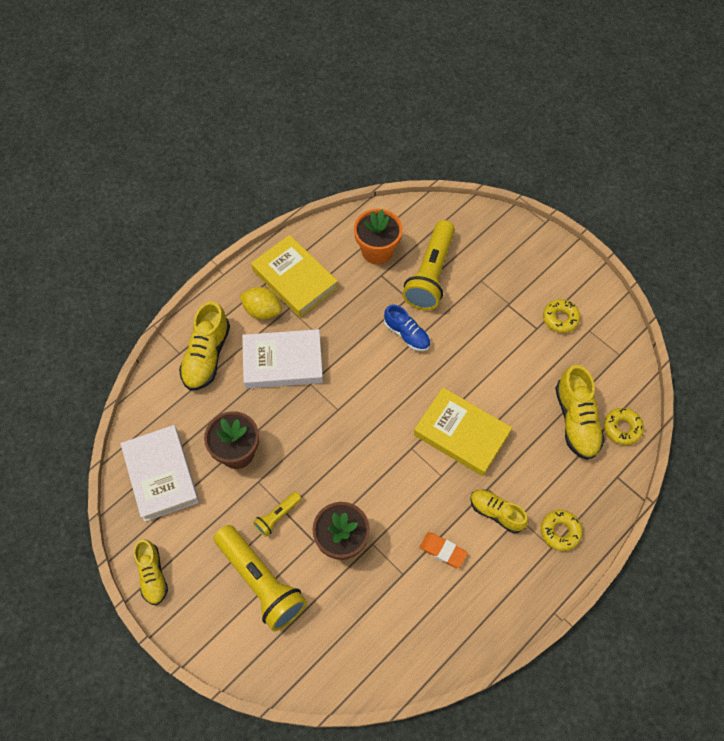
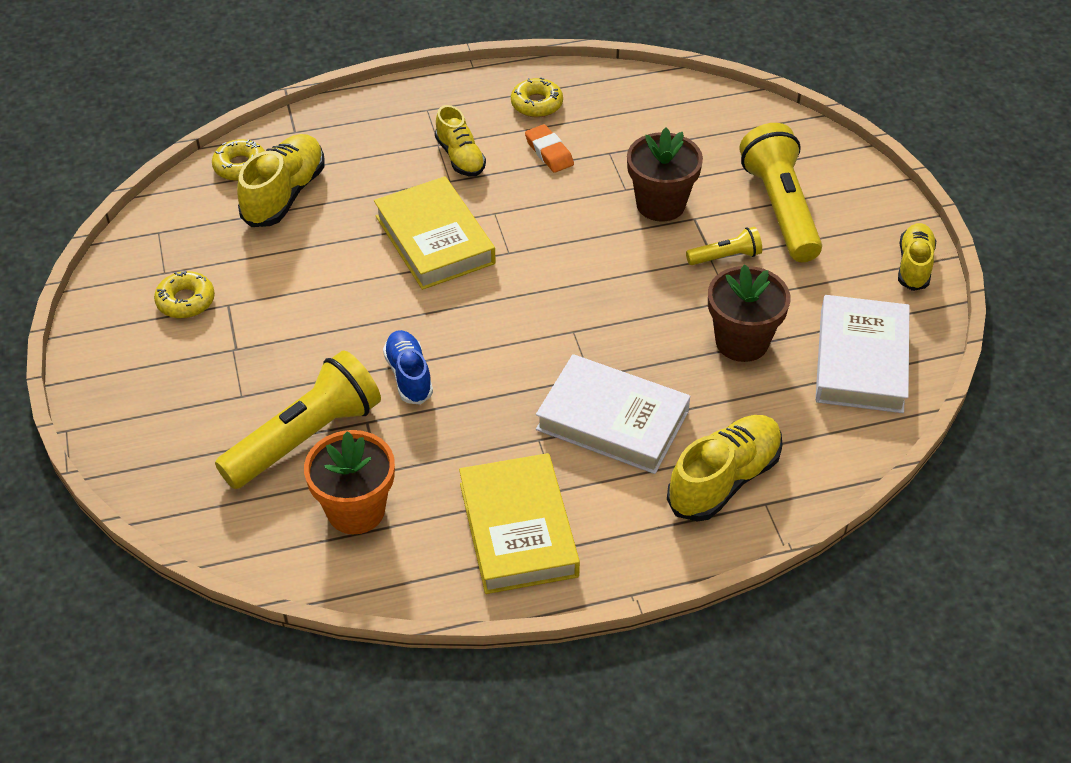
camera: 150 degrees left, 15 degrees down
yellow lemon [240,287,282,320] -> none
yellow donut [541,510,583,551] -> yellow donut moved to [511,77,563,118]

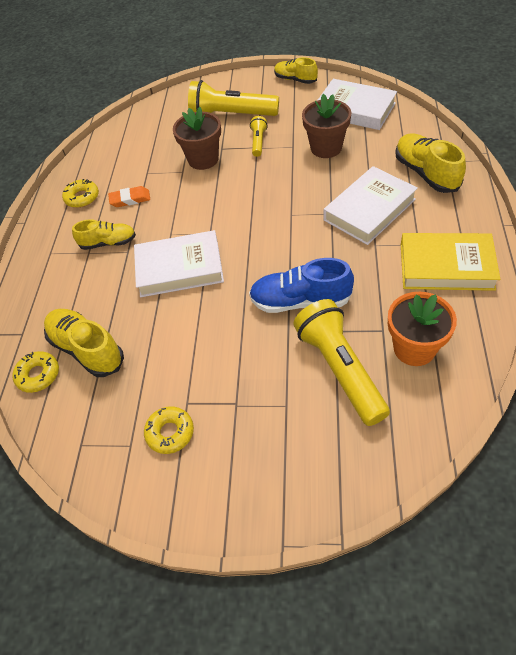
camera: 65 degrees left, 5 degrees up
yellow book [374,176,496,290] -> white book [134,230,224,297]
blue shoe [383,330,433,405] -> blue shoe [249,258,354,313], size x1.53

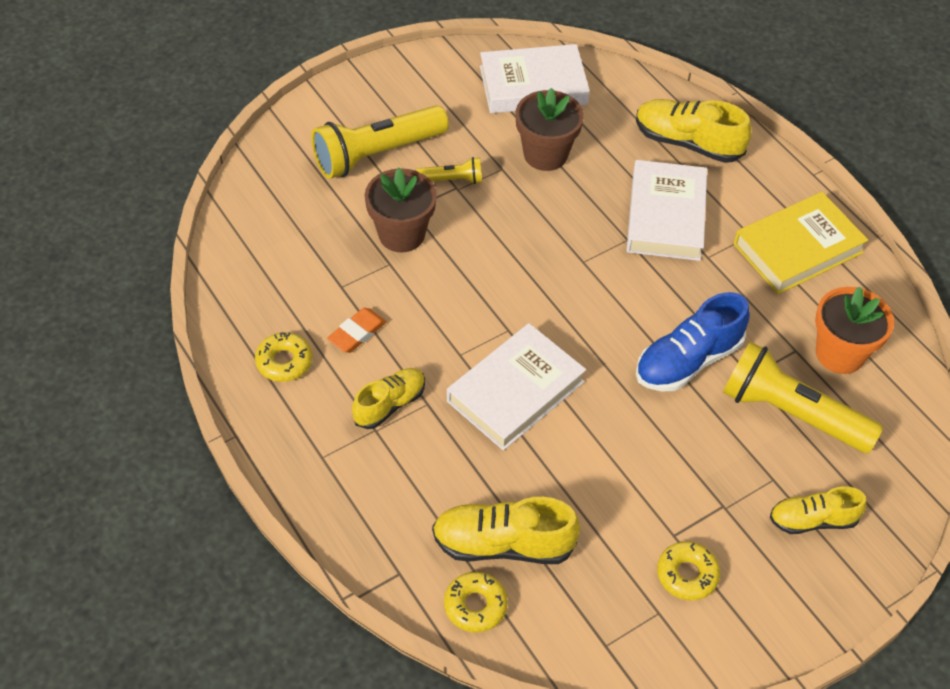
camera: 45 degrees left, 0 degrees up
yellow flashlight [250,116,268,157] -> yellow flashlight turned 120 degrees clockwise [416,157,482,184]
yellow shoe [274,57,318,84] -> yellow shoe moved to [770,486,867,534]

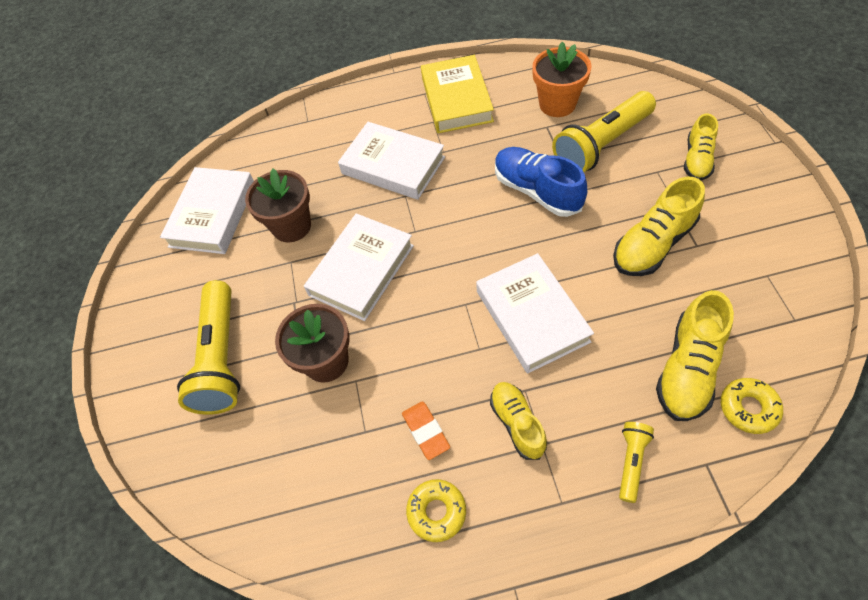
camera: 60 degrees left, 5 degrees up
yellow flashlight [416,157,482,184] -> yellow flashlight moved to [619,422,654,503]
yellow shoe [636,99,751,163] -> yellow shoe moved to [613,177,705,276]
blue shoe [636,292,750,391] -> blue shoe turned 150 degrees clockwise [495,147,587,217]
yellow donut [657,541,720,600] -> none
none -> white book [304,213,414,321]

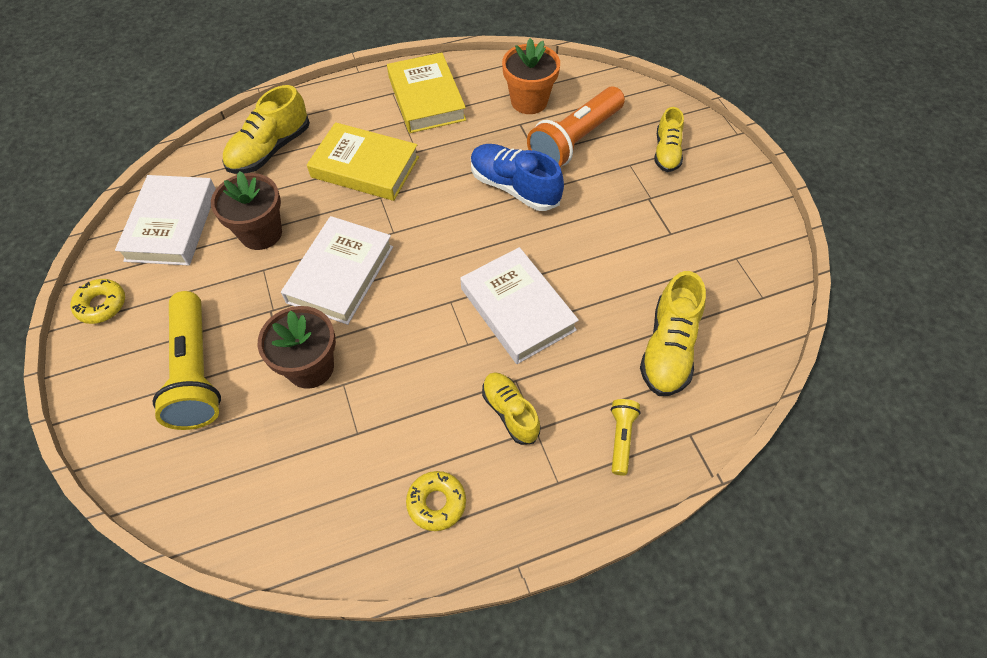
camera: 15 degrees left, 0 degrees up
white book [338,122,445,200] -> yellow book [307,122,419,201]
orange eraser [402,401,450,460] -> none
yellow flashlight [552,91,656,172] -> orange flashlight [527,87,625,167]
yellow shoe [613,177,705,276] -> yellow shoe moved to [222,85,310,174]
yellow donut [721,378,783,434] -> yellow donut moved to [71,279,125,324]

